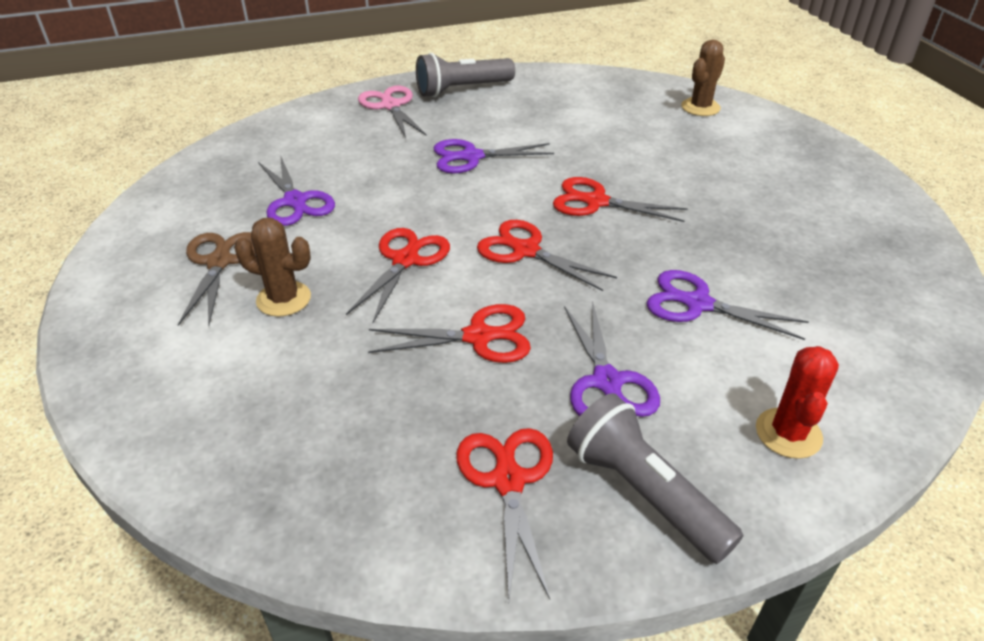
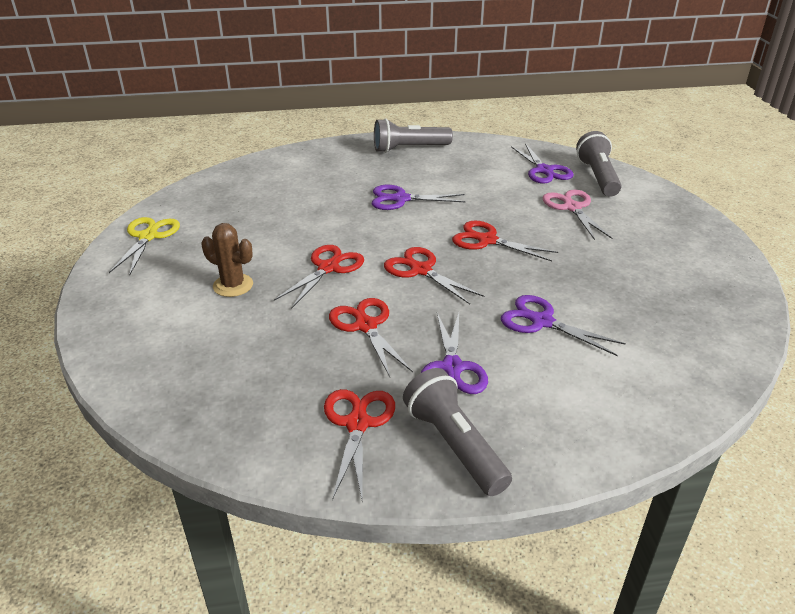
camera: 10 degrees right, 5 degrees down
brown scissors [178,232,255,326] -> none
purple scissors [258,155,335,226] -> purple scissors moved to [511,143,574,184]
pink scissors [358,86,427,138] -> pink scissors moved to [543,190,612,240]
red scissors [368,304,531,363] -> red scissors turned 120 degrees counterclockwise [329,298,413,377]
brown cactus [681,39,725,116] -> grey flashlight [576,131,621,197]
red cactus [756,346,839,459] -> none
none -> yellow scissors [109,217,180,275]

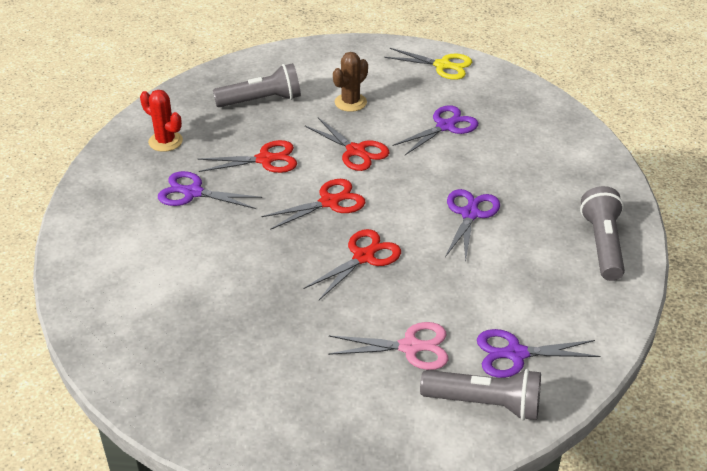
camera: 105 degrees right, 5 degrees up
red scissors [324,389,395,500] -> red cactus [140,90,183,152]
grey flashlight [403,368,512,496] -> grey flashlight moved to [213,63,301,107]
purple scissors [501,295,626,356] -> purple scissors moved to [392,106,478,155]

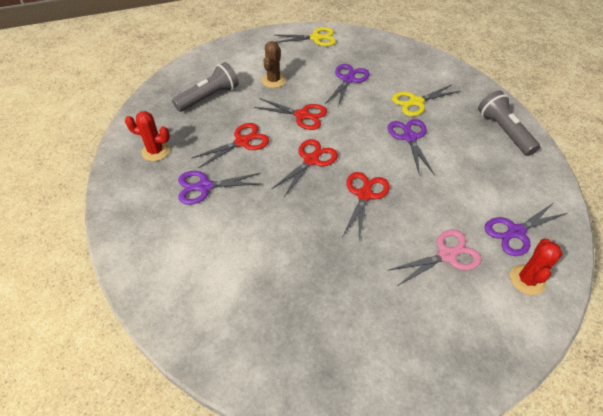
camera: 25 degrees left, 10 degrees up
grey flashlight [420,369,541,421] -> red cactus [510,239,562,295]
none -> yellow scissors [392,85,460,116]

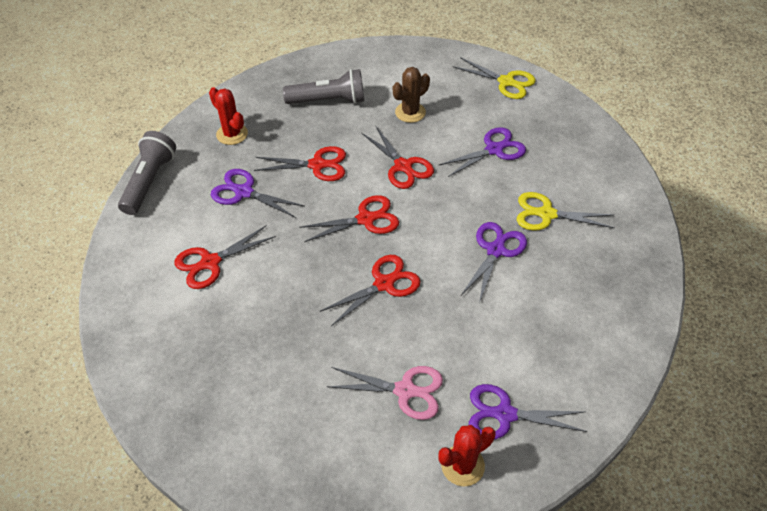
camera: 35 degrees right, 0 degrees up
grey flashlight [478,91,540,156] -> grey flashlight moved to [118,131,176,215]
none -> red scissors [175,225,276,289]

